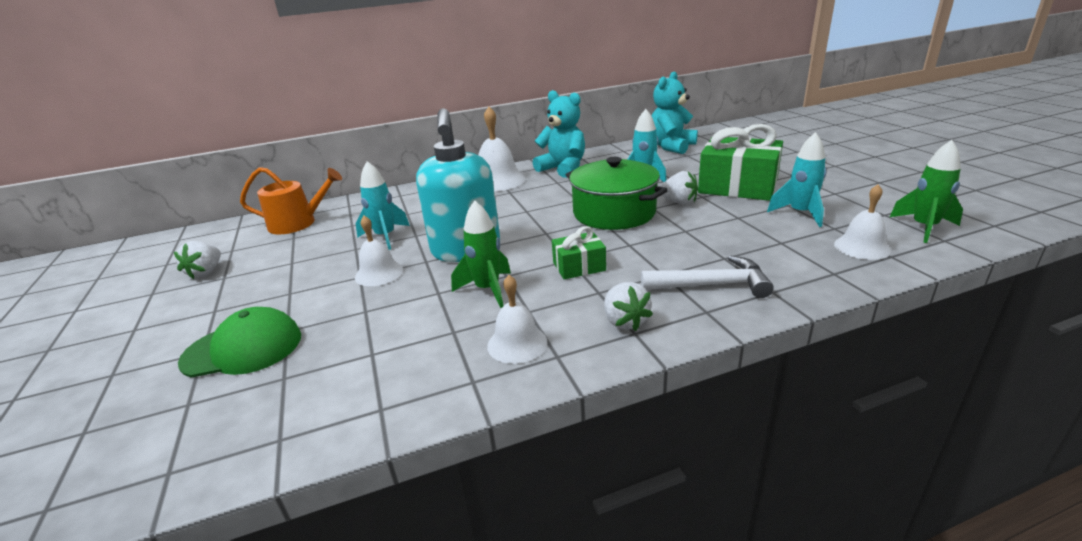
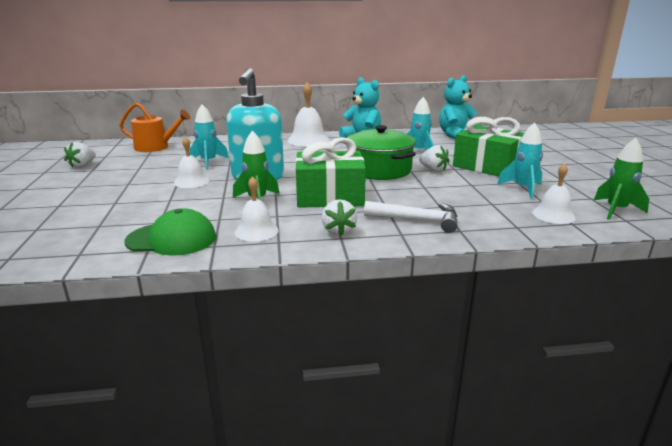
camera: 10 degrees right, 5 degrees down
green cap [178,307,301,378] -> green cap moved to [125,208,216,256]
green gift [552,226,606,279] -> green gift [295,137,366,208], size x1.93

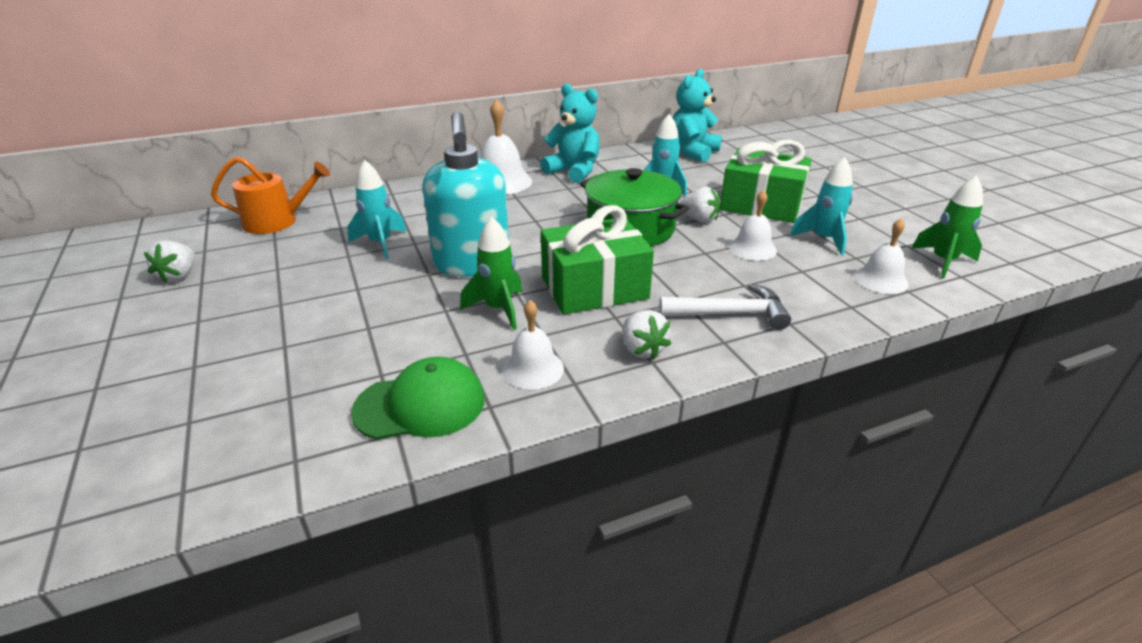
camera: 15 degrees left, 10 degrees up
white bell [174,136,209,188] -> white bell moved to [729,190,777,261]

